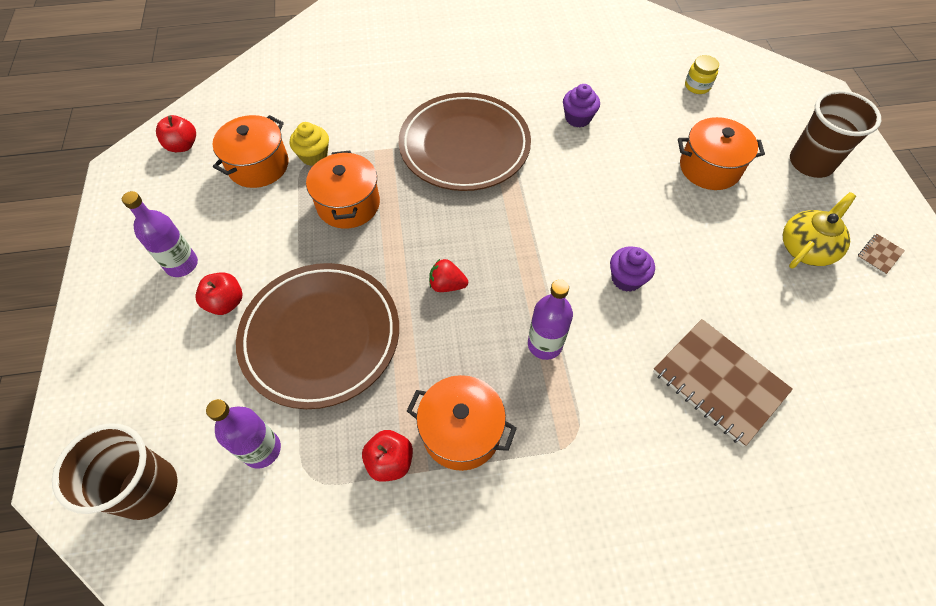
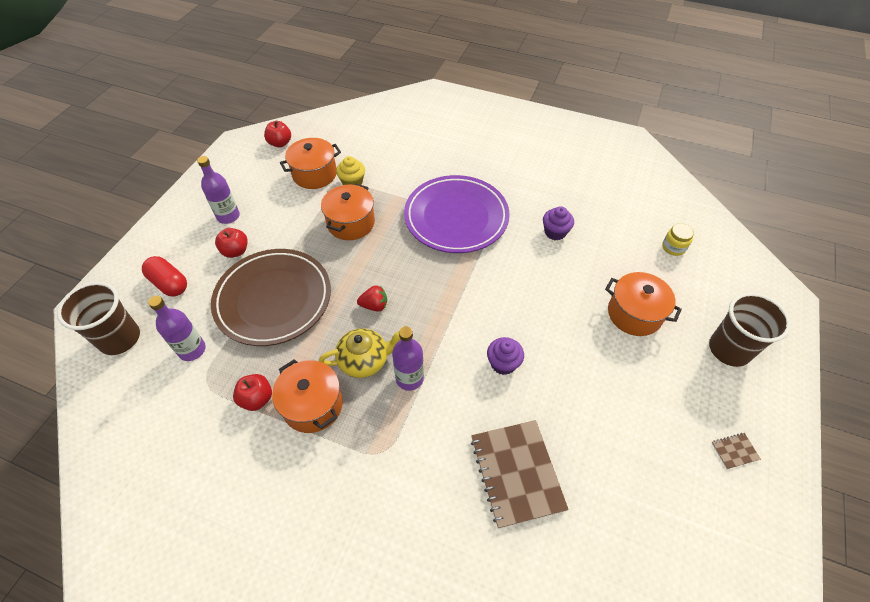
camera: 30 degrees right, 5 degrees down
brown plate [399,93,531,191] -> purple plate [404,175,510,253]
red strawberry [429,259,468,292] -> red strawberry turned 135 degrees clockwise [357,285,387,312]
yellow teapot [783,192,856,269] -> yellow teapot moved to [319,328,401,378]
none -> red capsule [142,256,187,296]

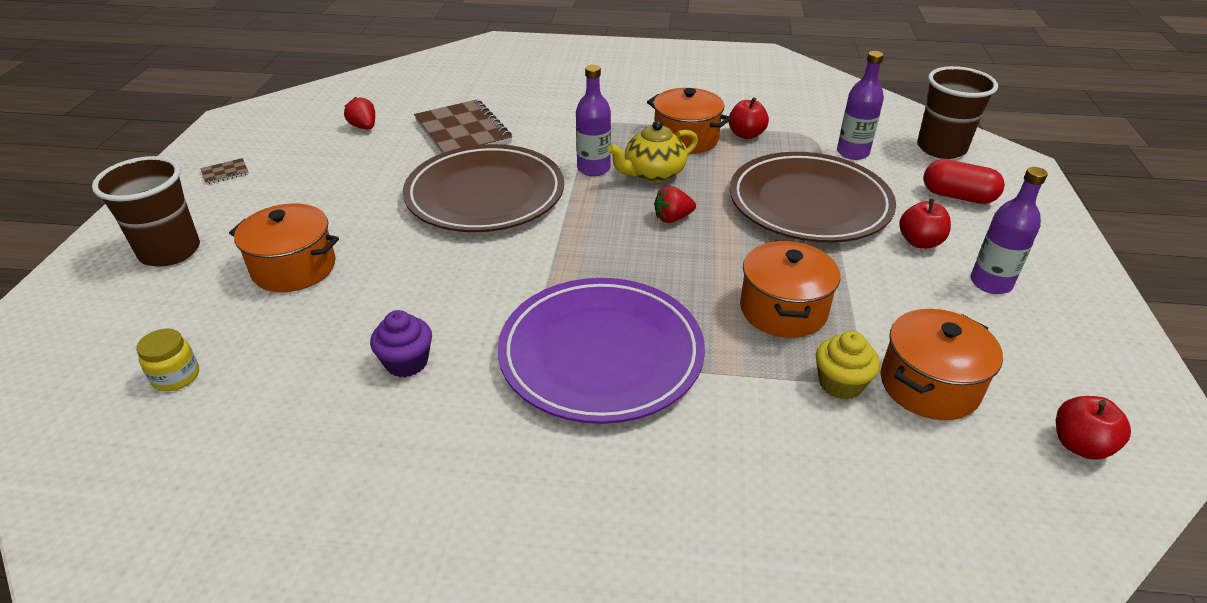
camera: 165 degrees right, 15 degrees down
purple cupcake [487,337,524,375] -> brown plate [403,144,564,232]
none -> red strawberry [344,97,375,129]

